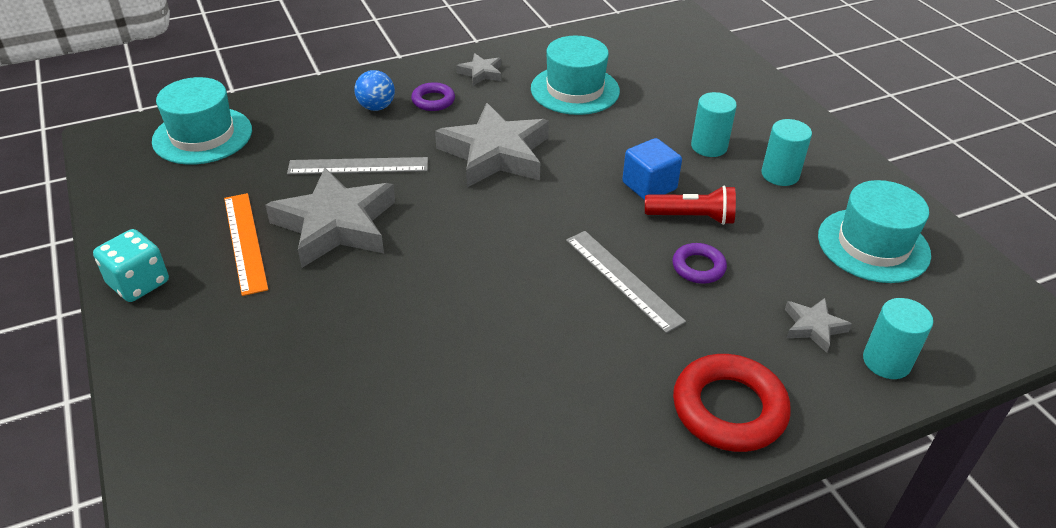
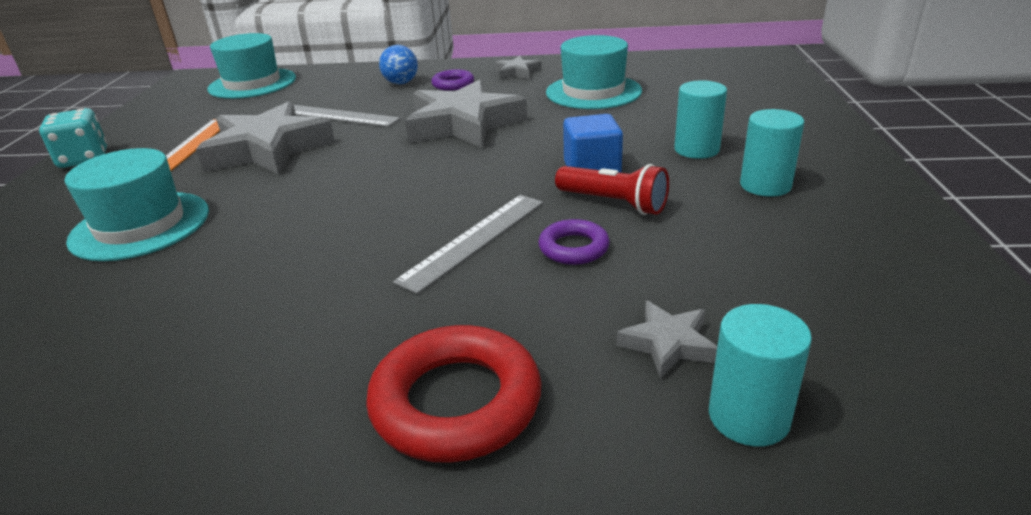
camera: 30 degrees right, 10 degrees down
grey ruler [566,231,686,333] -> grey ruler turned 45 degrees clockwise [393,195,543,294]
turquoise hat [818,180,931,283] -> turquoise hat moved to [65,148,209,261]

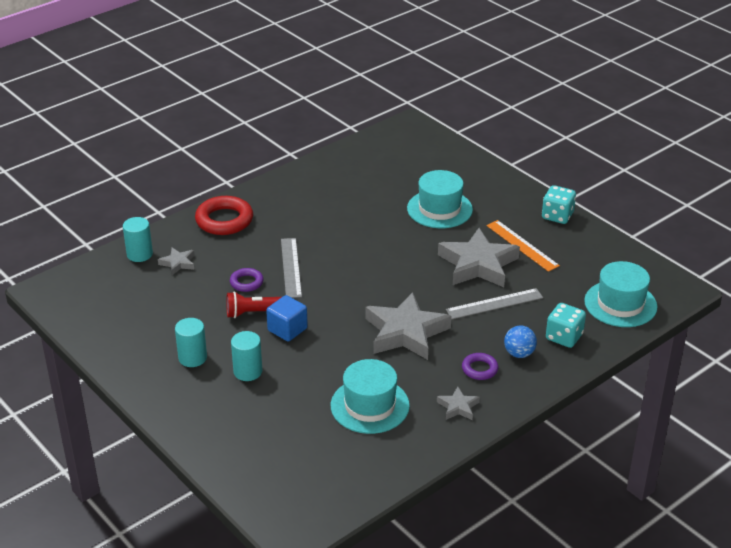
camera: 135 degrees right, 5 degrees up
none -> turquoise dice [546,303,586,348]

